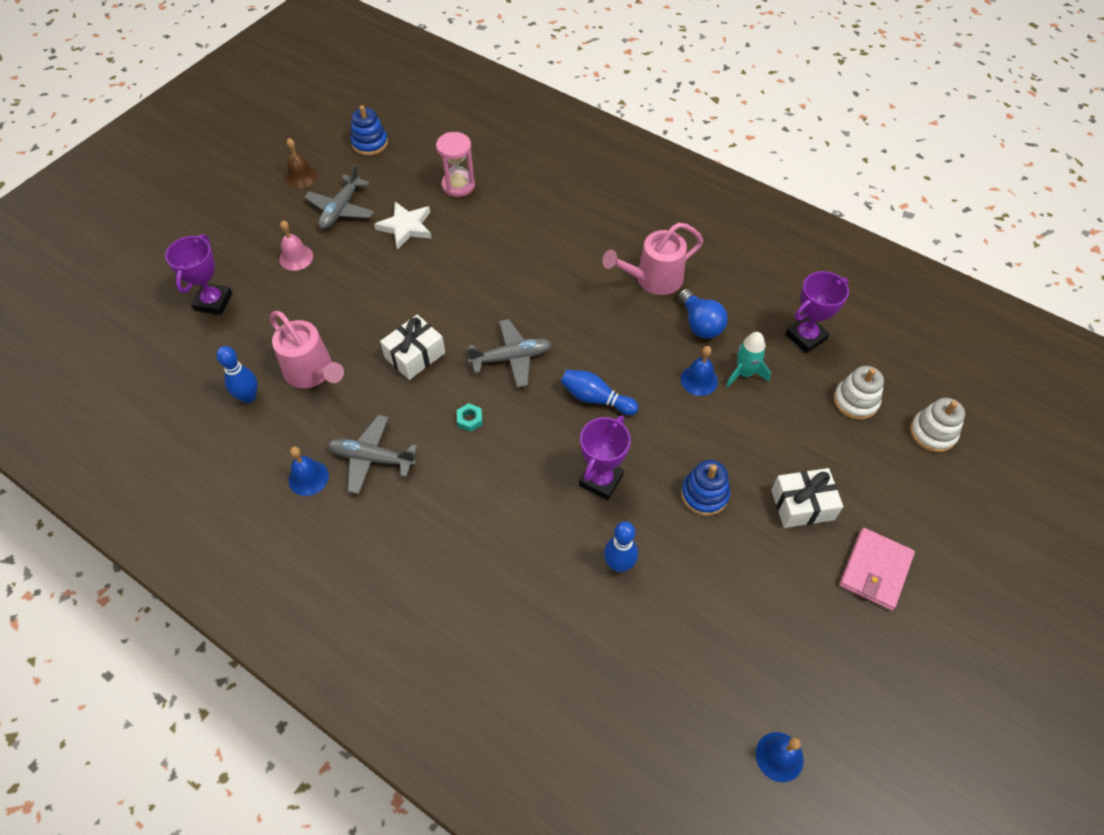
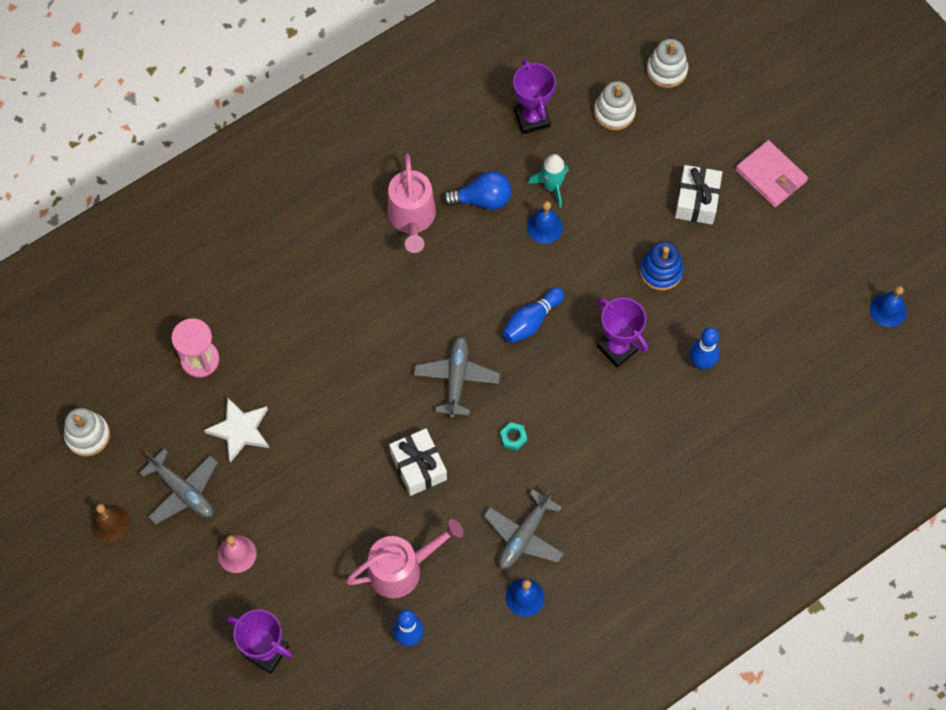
camera: 70 degrees left, 10 degrees up
blue stacking toy [350,105,388,156] -> white stacking toy [64,408,110,457]

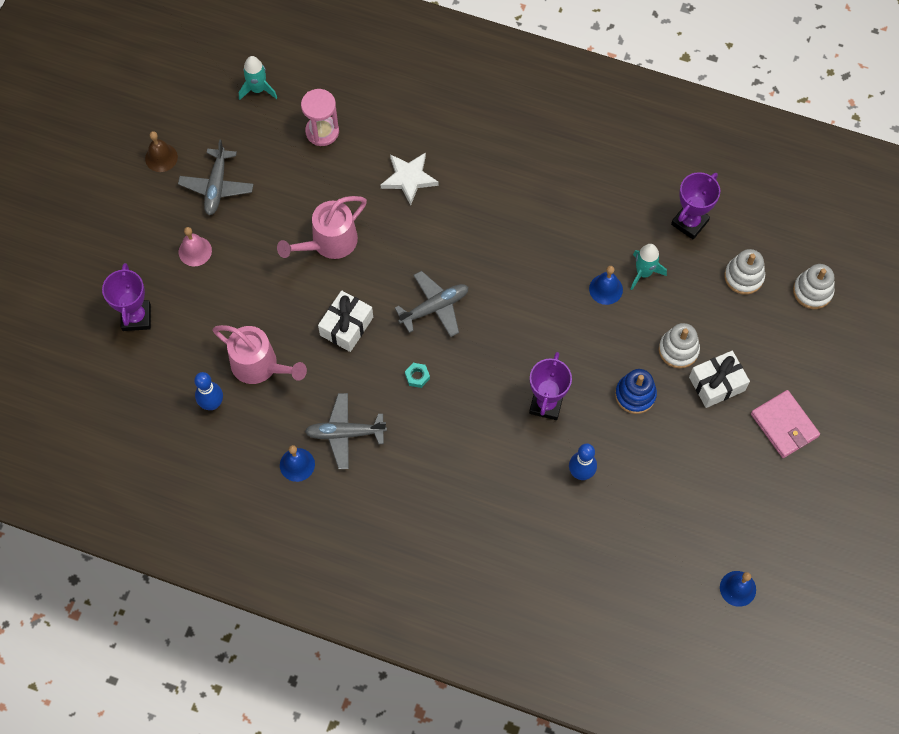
camera: 55 degrees right, 0 degrees up
white stacking toy [64,408,110,457] -> white stacking toy moved to [659,323,700,368]
white star [204,397,269,463] -> white star moved to [381,152,439,205]
pink watering can [387,154,436,253] -> pink watering can moved to [277,196,367,259]
blue light bulb [443,171,511,210] -> none
blue bowling pin [502,287,564,343] -> none
pink wallet [735,140,808,207] -> pink wallet turned 45 degrees counterclockwise [751,390,820,458]
none -> turquoise rocket [239,56,277,100]

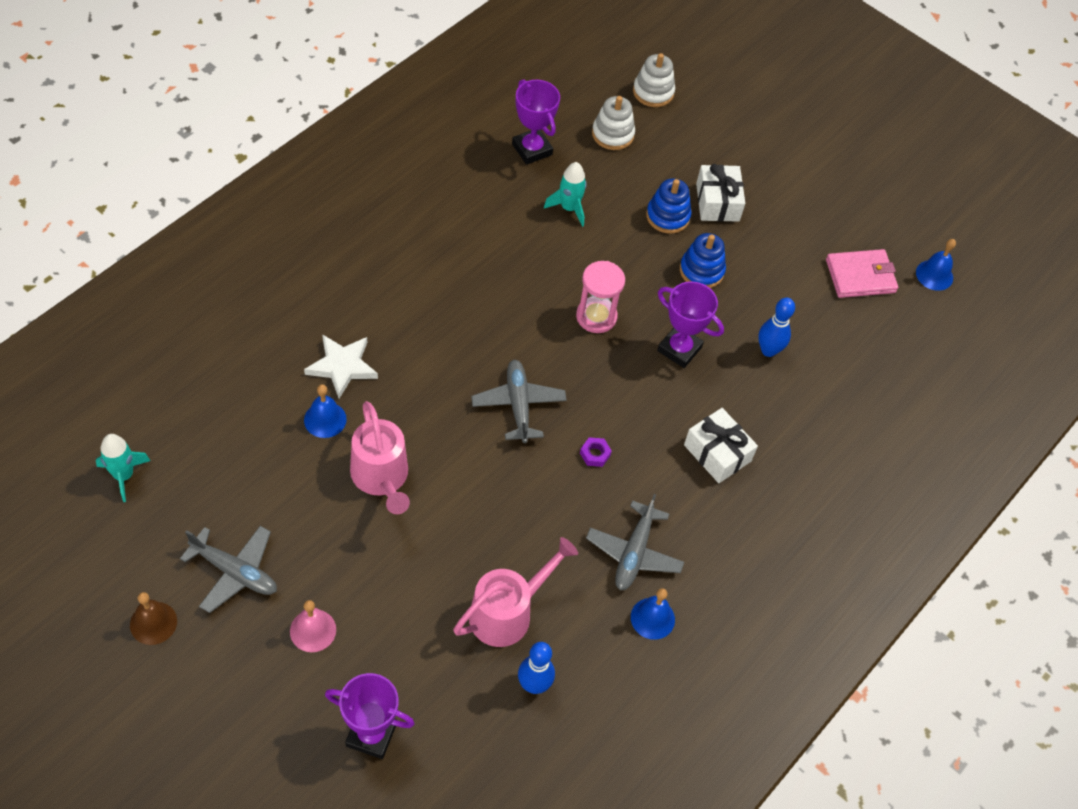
camera: 75 degrees left, 10 degrees down
pink hourglass [301,89,339,146] -> pink hourglass moved to [576,261,625,333]
white gift [318,290,373,352] -> white gift moved to [684,408,758,483]
turquoise nut [405,363,430,388] -> purple nut [580,437,612,467]
blue bell [589,266,623,305] -> blue bell moved to [304,384,347,438]
white stacking toy [659,323,700,368] -> blue stacking toy [646,179,692,234]
pink wallet [751,390,820,458] -> pink wallet moved to [826,249,898,298]

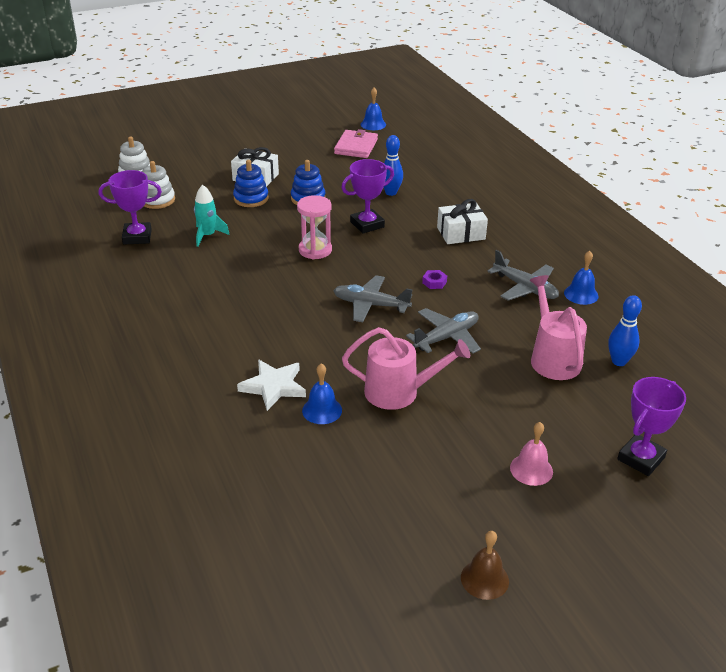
camera: 60 degrees left, 20 degrees down
turquoise rocket [96,434,151,502] -> none
grey plane [180,526,277,613] -> grey plane moved to [406,308,481,354]

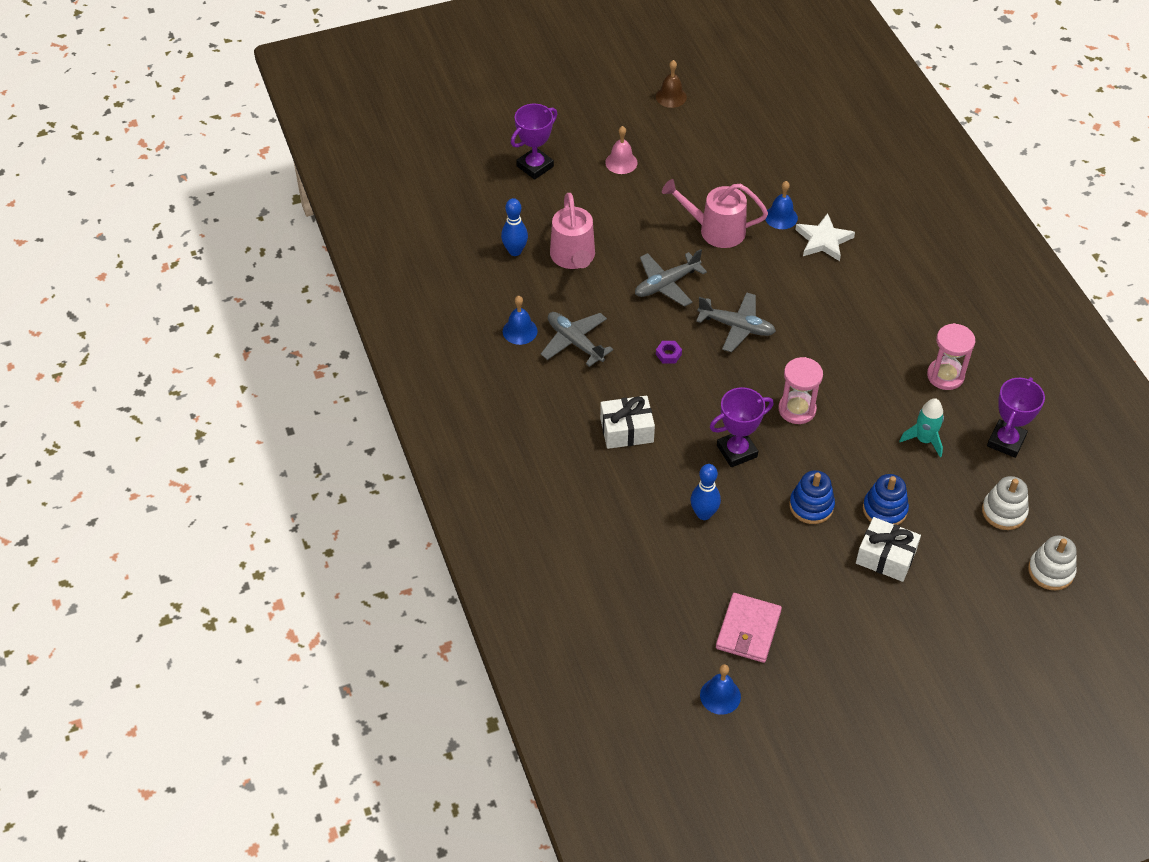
camera: 175 degrees left, 15 degrees up
purple trophy [99,170,162,245] -> purple trophy turned 60 degrees counterclockwise [987,377,1045,458]
none -> pink hourglass [927,323,975,390]

